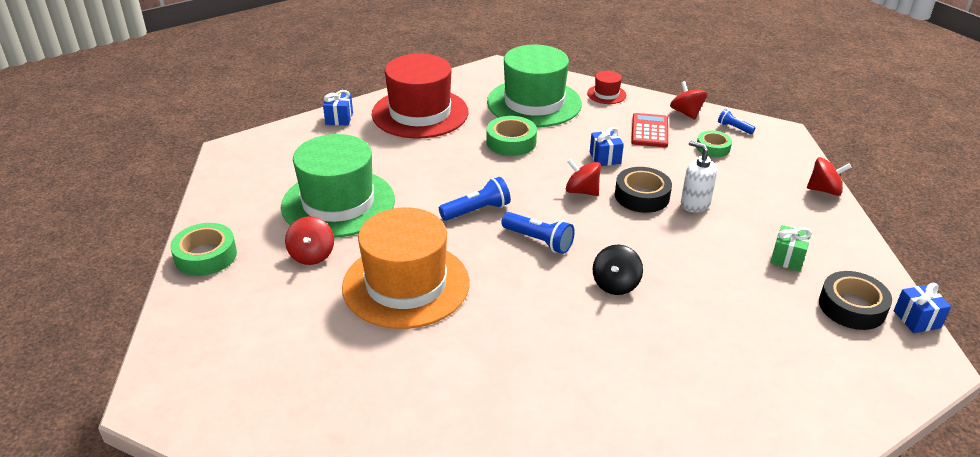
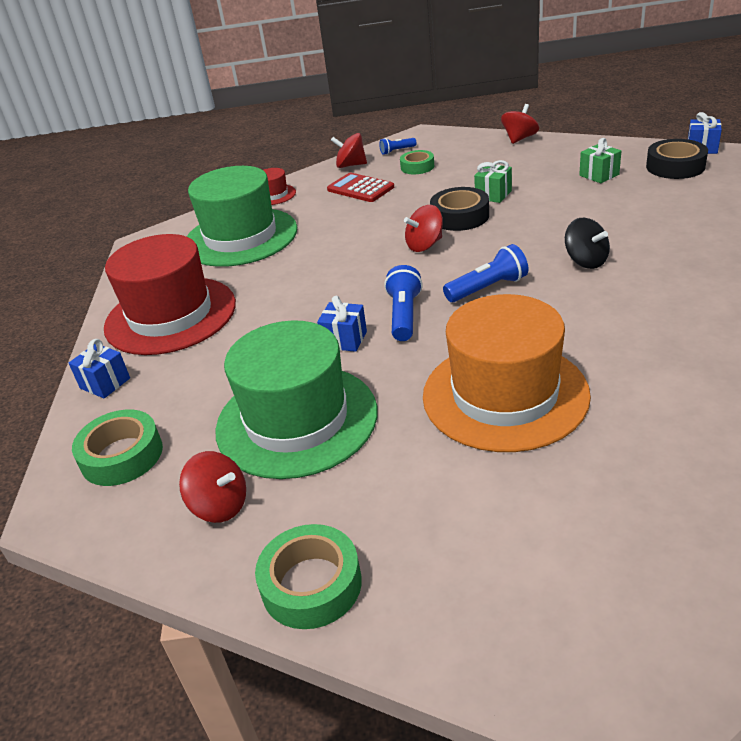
camera: 55 degrees left, 0 degrees up
red spinning top [285,216,334,265] -> red spinning top moved to [179,451,246,523]
green tape [487,116,537,156] -> green tape moved to [72,409,163,486]
blue gift [590,127,624,166] -> blue gift moved to [317,296,367,352]
white soap dispenser [681,141,717,213] -> green gift [474,160,512,203]

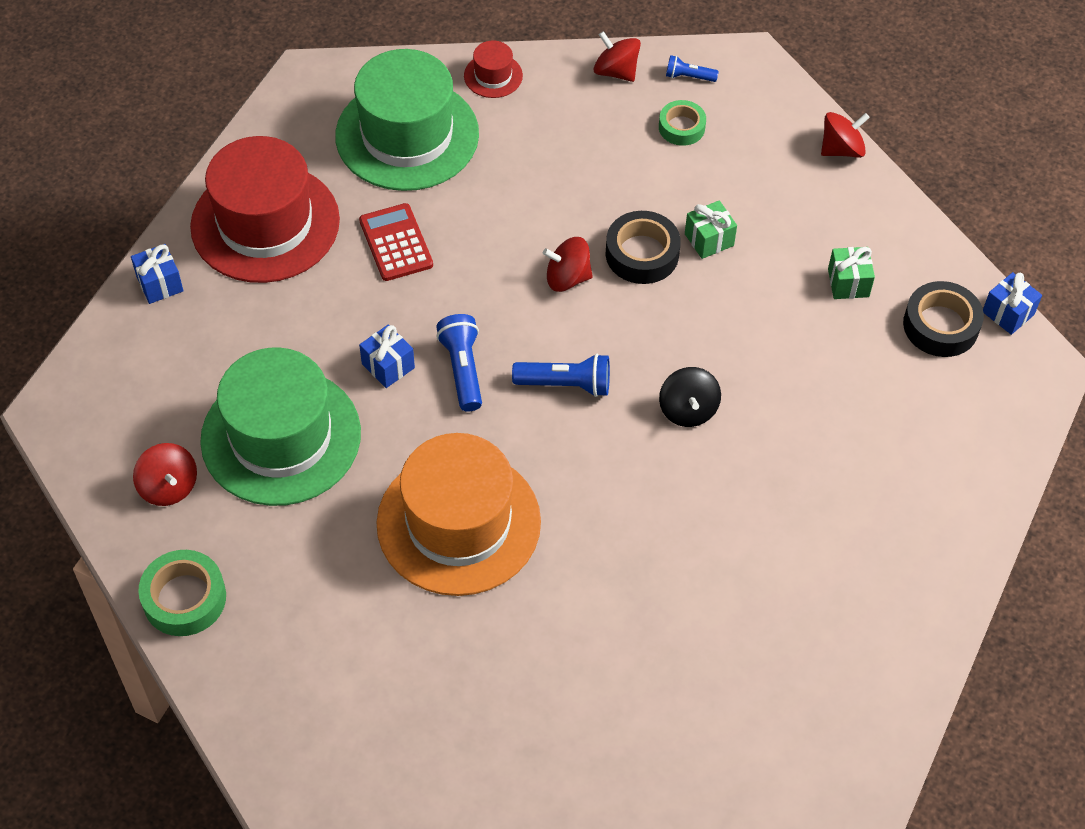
camera: 25 degrees right, 20 degrees up
green tape [72,409,163,486] -> none
red calculator [327,173,394,202] -> red calculator moved to [359,203,433,281]
blue flashlight [384,265,423,341] -> blue flashlight turned 45 degrees counterclockwise [436,314,482,412]

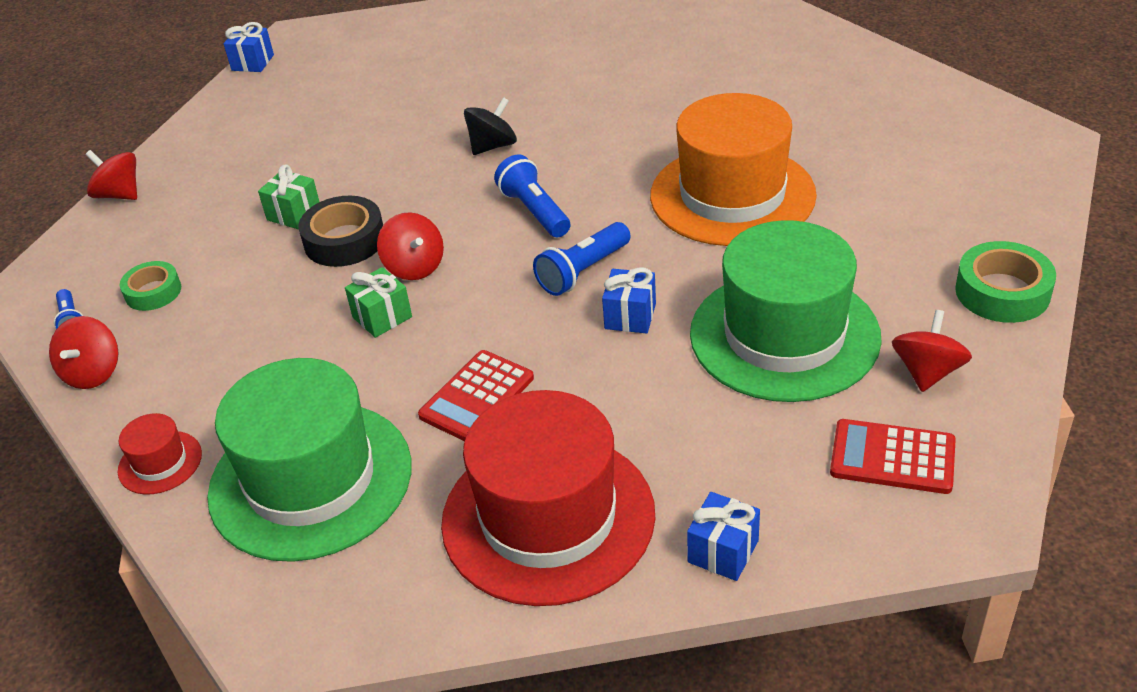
camera: 120 degrees left, 15 degrees down
green gift [828,247,875,299] -> green gift moved to [345,267,412,338]
black tape [903,281,984,357] -> none
none -> red calculator [830,419,956,494]

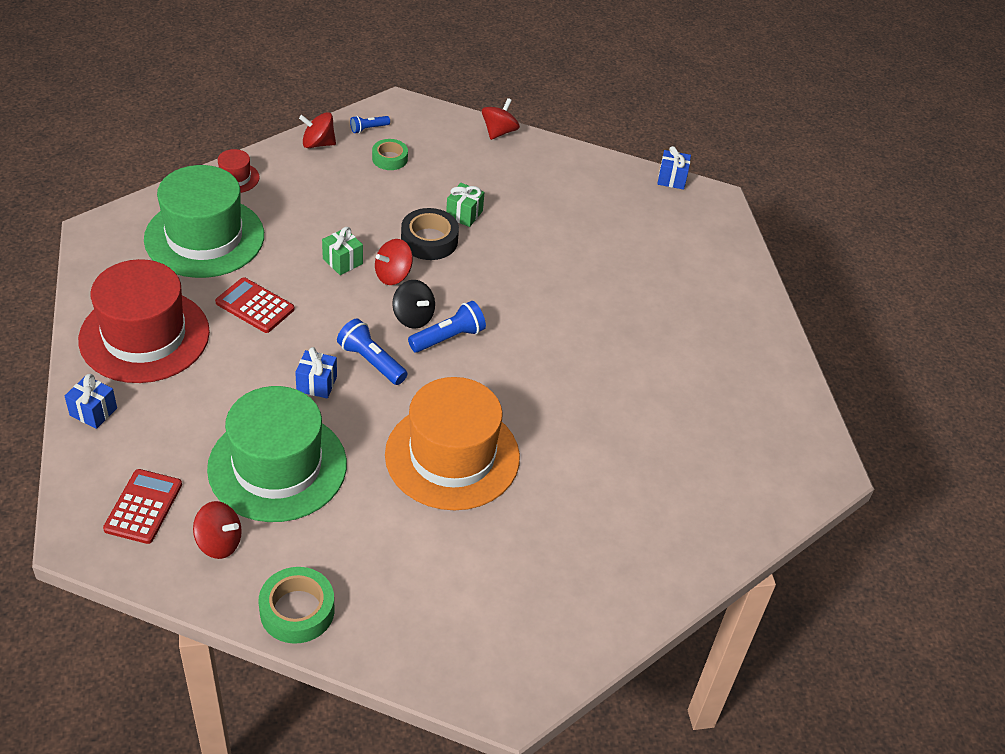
camera: 80 degrees right, 5 degrees up
black spinning top [464,97,517,155] -> black spinning top moved to [392,280,435,329]

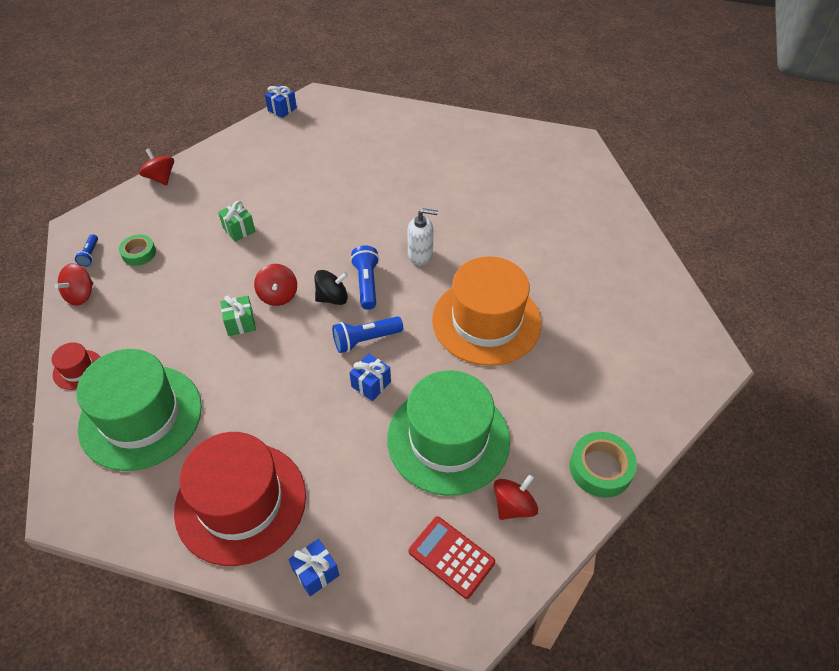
camera: 60 degrees left, 5 degrees up
red calculator [215,277,294,333] -> none
black tape [401,208,459,260] -> none
none -> white soap dispenser [407,208,438,266]

